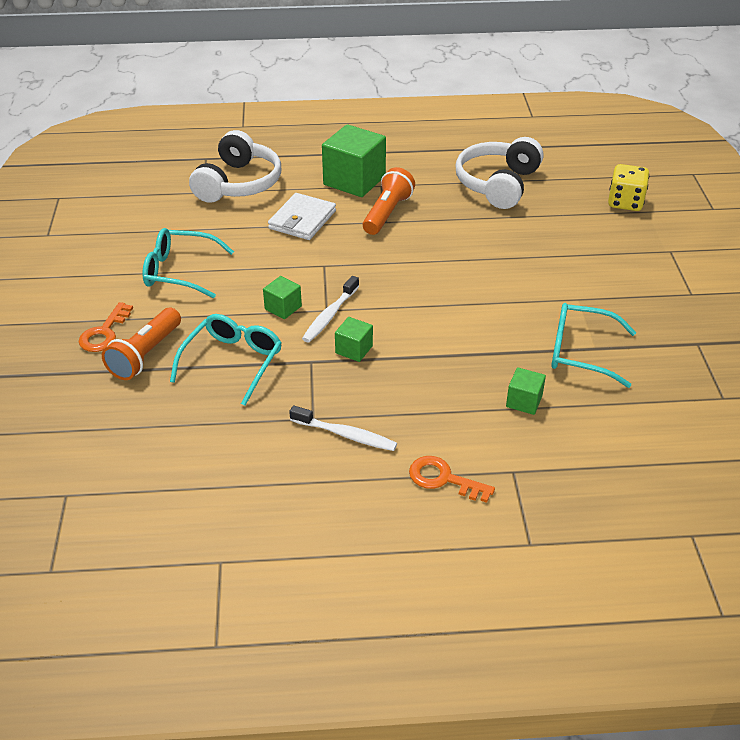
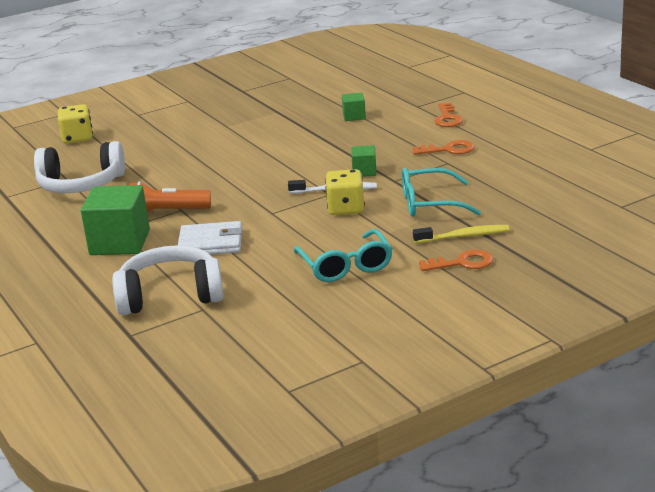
camera: 115 degrees left, 15 degrees down
orange flashlight [102,308,181,380] -> yellow toothbrush [413,225,510,243]
green cube [263,276,302,319] -> yellow dice [325,169,365,215]
white toothbrush [289,405,397,451] -> orange key [413,140,475,155]
turquoise glasses [551,303,636,388] -> none

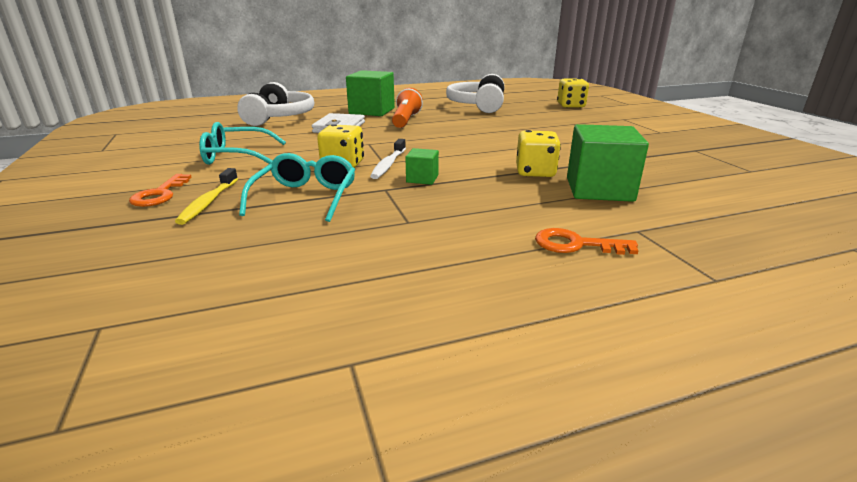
camera: 100 degrees right, 0 degrees up
green cube [342,93,366,121] -> green cube [567,124,649,202], size x2.02
orange key [413,140,475,155] -> none
none -> yellow dice [516,130,561,177]

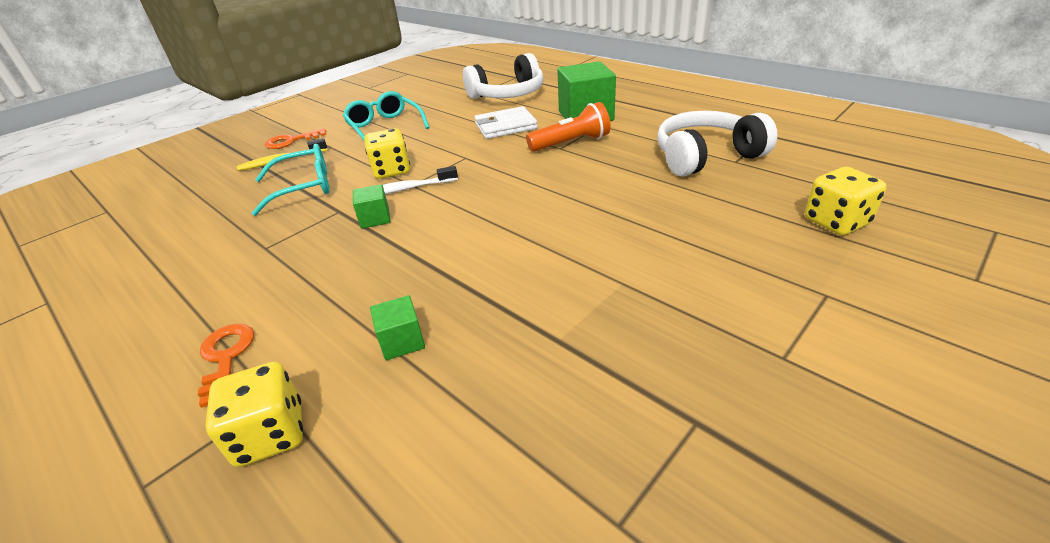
camera: 65 degrees right, 10 degrees up
yellow dice [516,130,561,177] -> yellow dice moved to [205,362,303,467]
green cube [567,124,649,202] -> green cube [370,295,425,360], size x0.49

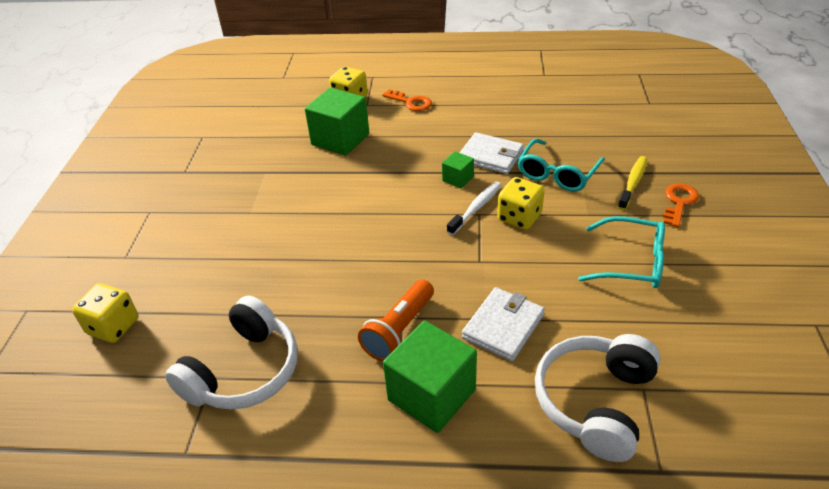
camera: 140 degrees right, 5 degrees up
green cube [370,295,425,360] -> green cube [305,88,369,156], size x2.02
none -> white wallet [460,132,524,174]

